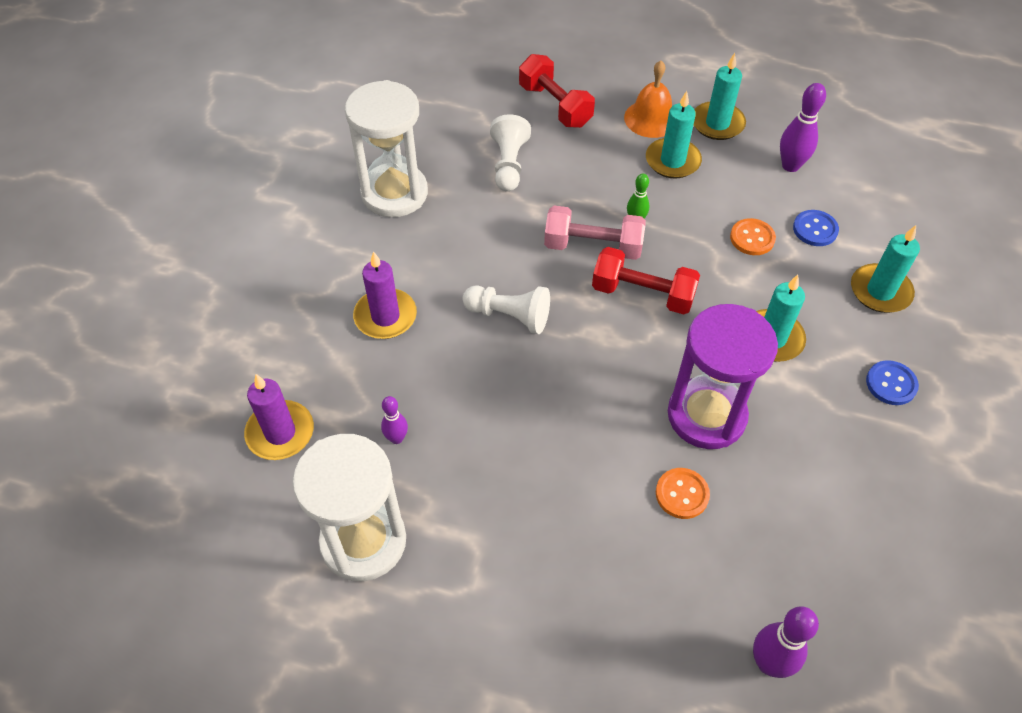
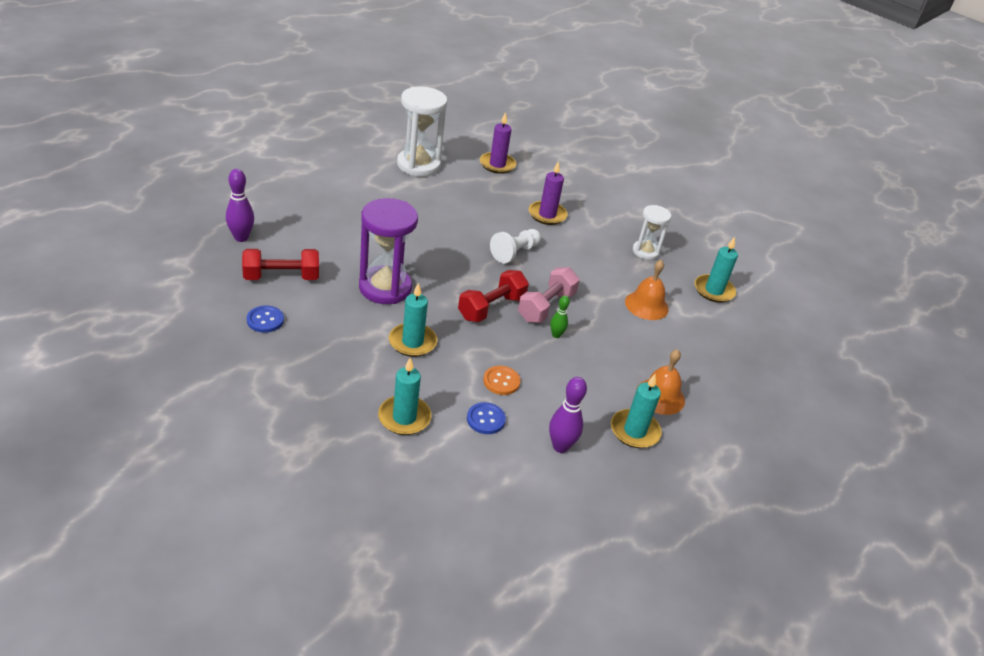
camera: 110 degrees right, 15 degrees down
white hourglass [345,80,428,217] -> white hourglass [633,205,671,260], size x0.59
purple bowling pin [381,396,408,444] -> none
white pawn [490,114,531,191] -> orange bell [625,260,668,320]
red dumbbell [519,54,595,128] -> red dumbbell moved to [242,249,319,280]
turquoise candle [646,91,702,179] -> turquoise candle moved to [695,237,738,303]
orange button [656,468,710,519] -> none
blue button [866,360,919,405] -> blue button moved to [247,306,284,333]

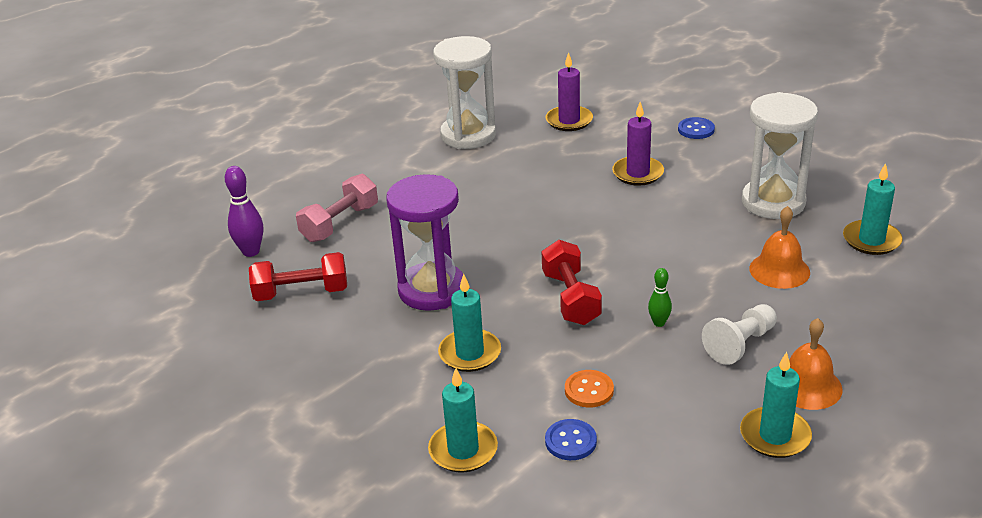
camera: 10 degrees right, 5 degrees down
blue button [247,306,284,333] -> blue button moved to [678,117,715,139]
red dumbbell [458,270,529,322] -> red dumbbell turned 60 degrees counterclockwise [542,240,602,325]
white pawn [490,229,541,263] -> white pawn moved to [702,304,777,365]
pink dumbbell [518,267,580,323] -> pink dumbbell moved to [296,174,378,242]
purple bowling pin [549,377,587,453] -> none
white hourglass [633,205,671,260] -> white hourglass [742,92,818,219], size x1.71

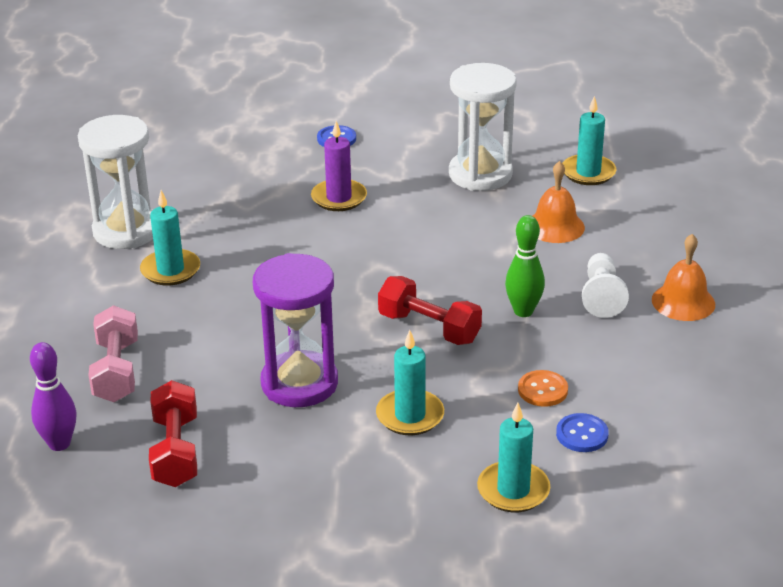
camera: 45 degrees left, 0 degrees up
red dumbbell [249,252,347,301] -> red dumbbell turned 45 degrees counterclockwise [149,380,197,487]
purple candle [545,52,593,131] -> none
green bowling pin [648,268,672,327] -> green bowling pin [505,215,545,317], size x1.65
turquoise candle [740,352,812,458] -> turquoise candle moved to [140,190,200,286]

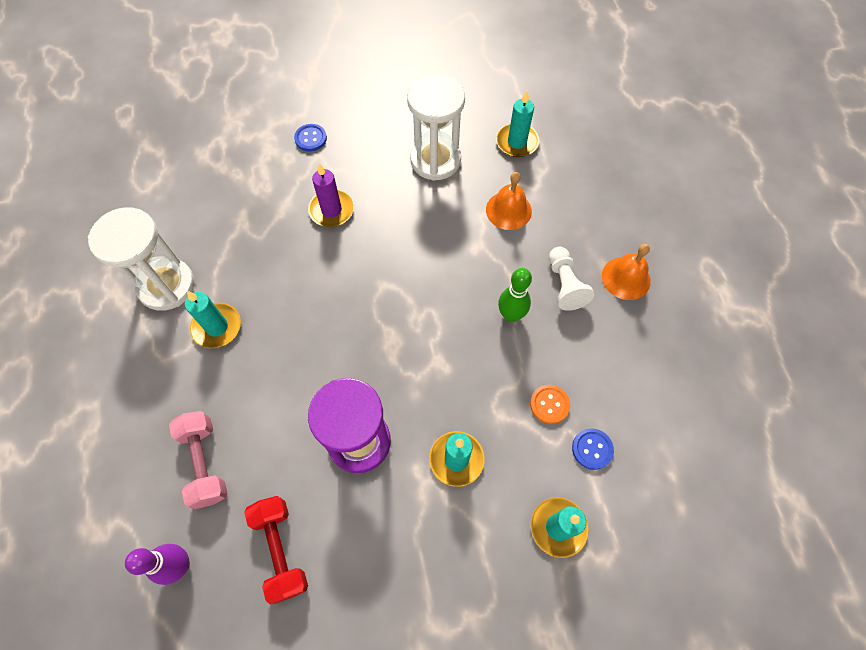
camera: 15 degrees left, 30 degrees up
red dumbbell [378,276,482,345] -> none

